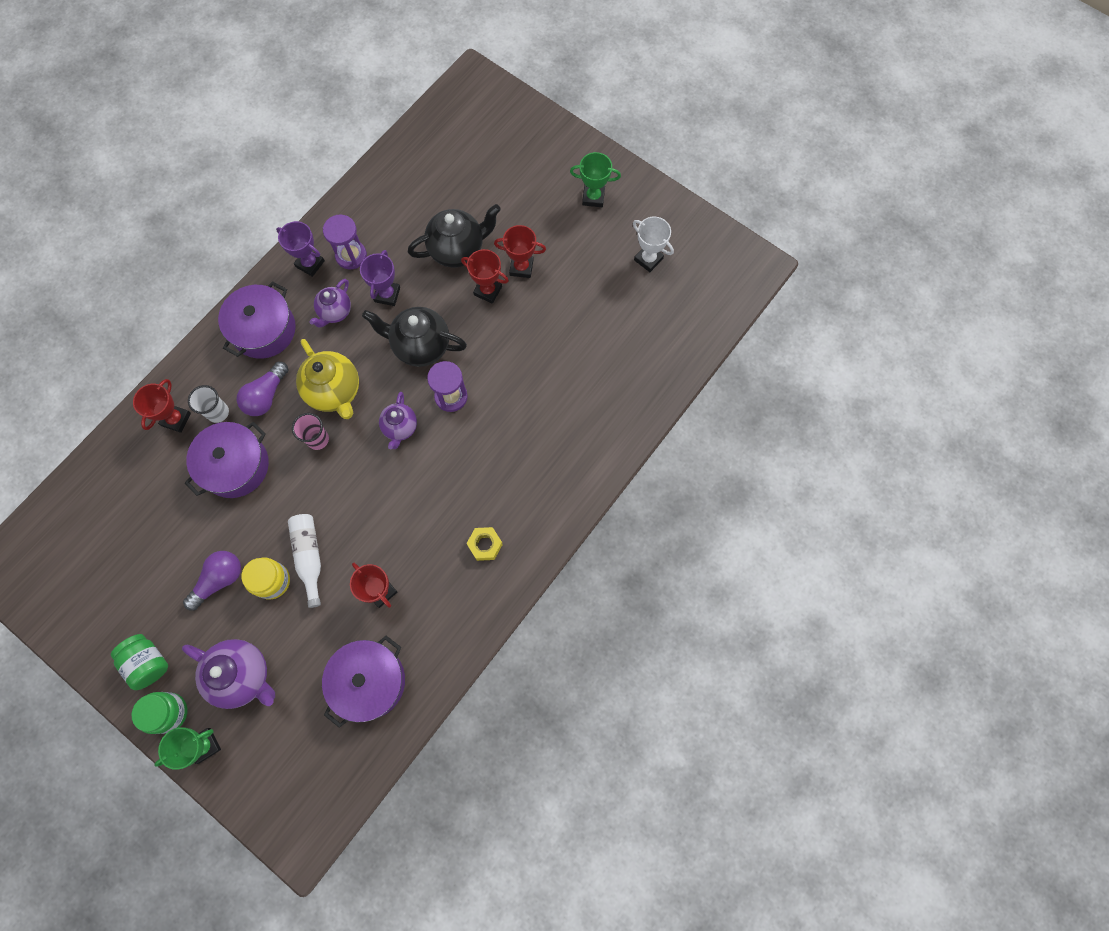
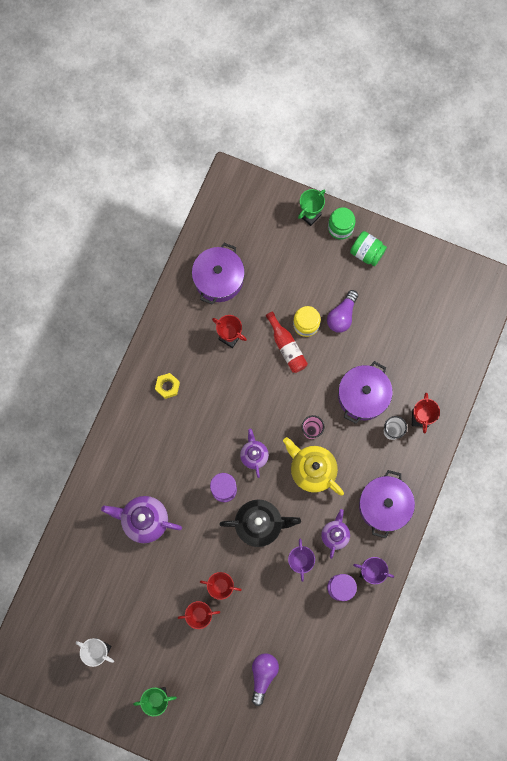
camera: 165 degrees right, 5 degrees up
purple teapot [182,639,275,709] -> purple teapot moved to [101,496,182,543]
purple light bulb [237,362,289,416] -> purple light bulb moved to [252,653,279,706]
white bottle [288,514,321,608] -> red bottle [266,312,308,373]
black teapot [408,204,501,268] -> none

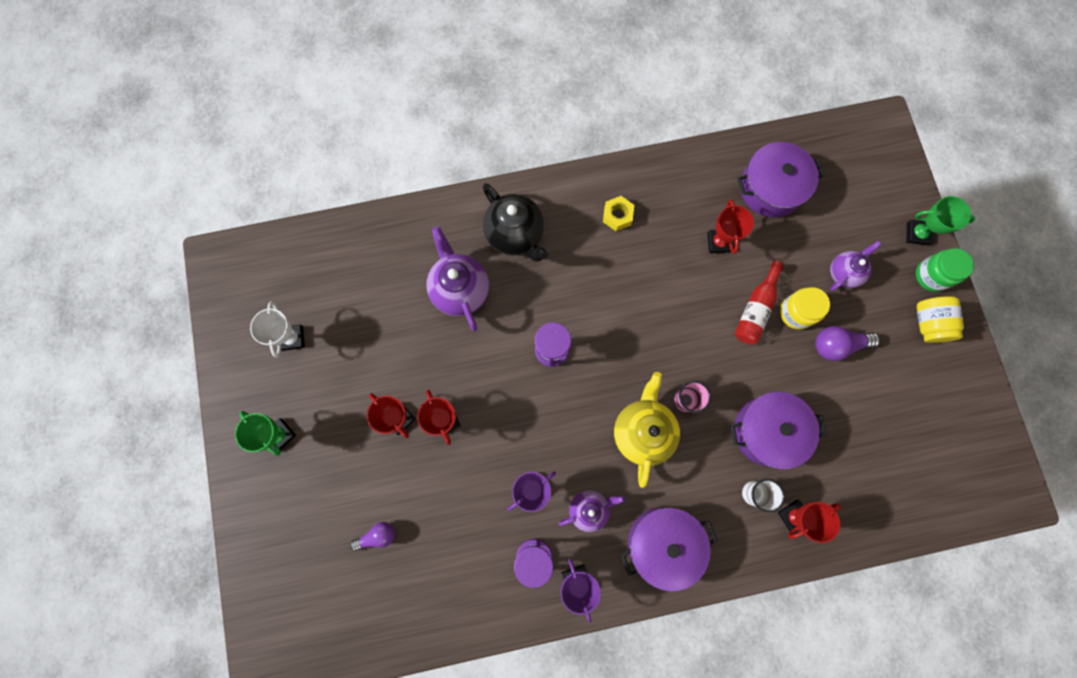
camera: 55 degrees right, 0 degrees up
black teapot [219,499,301,547] -> black teapot moved to [483,183,548,261]
purple teapot [240,429,269,478] -> purple teapot moved to [830,241,882,291]
purple light bulb [252,653,279,706] -> purple light bulb [350,522,395,551], size x0.66
green jar [350,231,387,266] -> yellow jar [917,296,964,343]

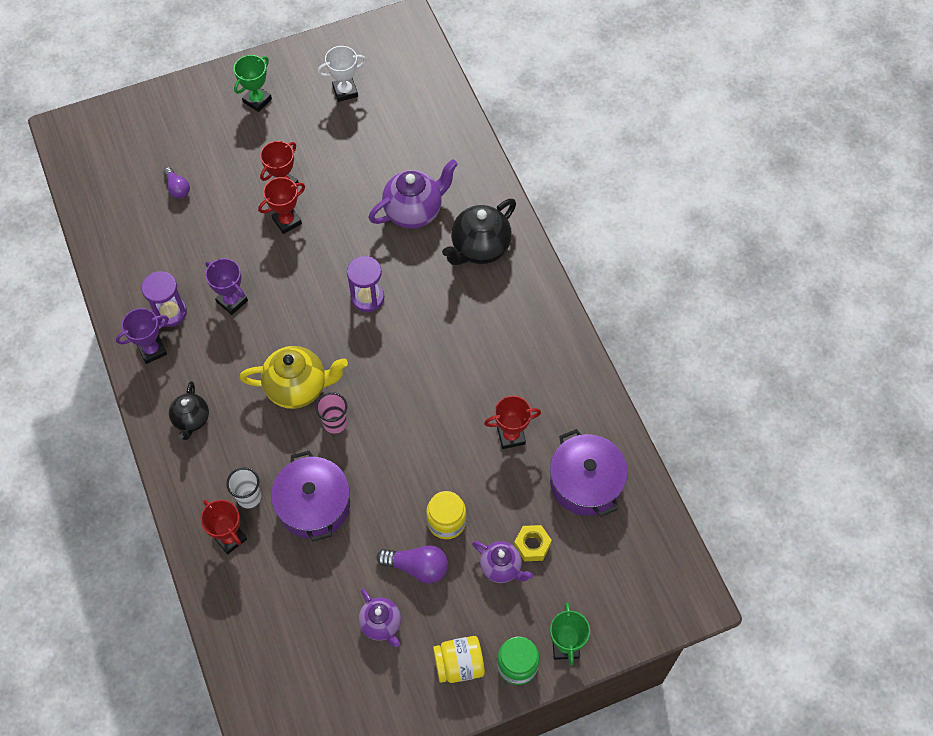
camera: 80 degrees right, 15 degrees down
purple teapot [559,490,625,532] -> purple teapot moved to [359,589,401,647]
yellow nut [603,196,634,231] -> yellow nut moved to [514,525,552,561]
purple pot [621,507,718,591] -> black teapot [169,381,209,440]
red bottle [735,261,784,344] -> none
purple light bulb [815,326,880,361] -> purple light bulb turned 120 degrees clockwise [376,545,448,583]

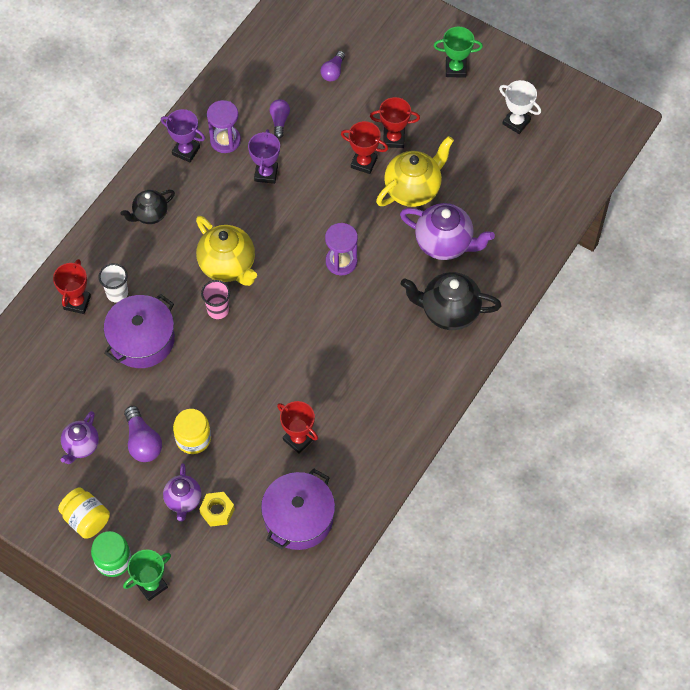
camera: 55 degrees right, 0 degrees up
none -> purple light bulb [269,99,290,139]
none -> yellow teapot [376,136,454,207]

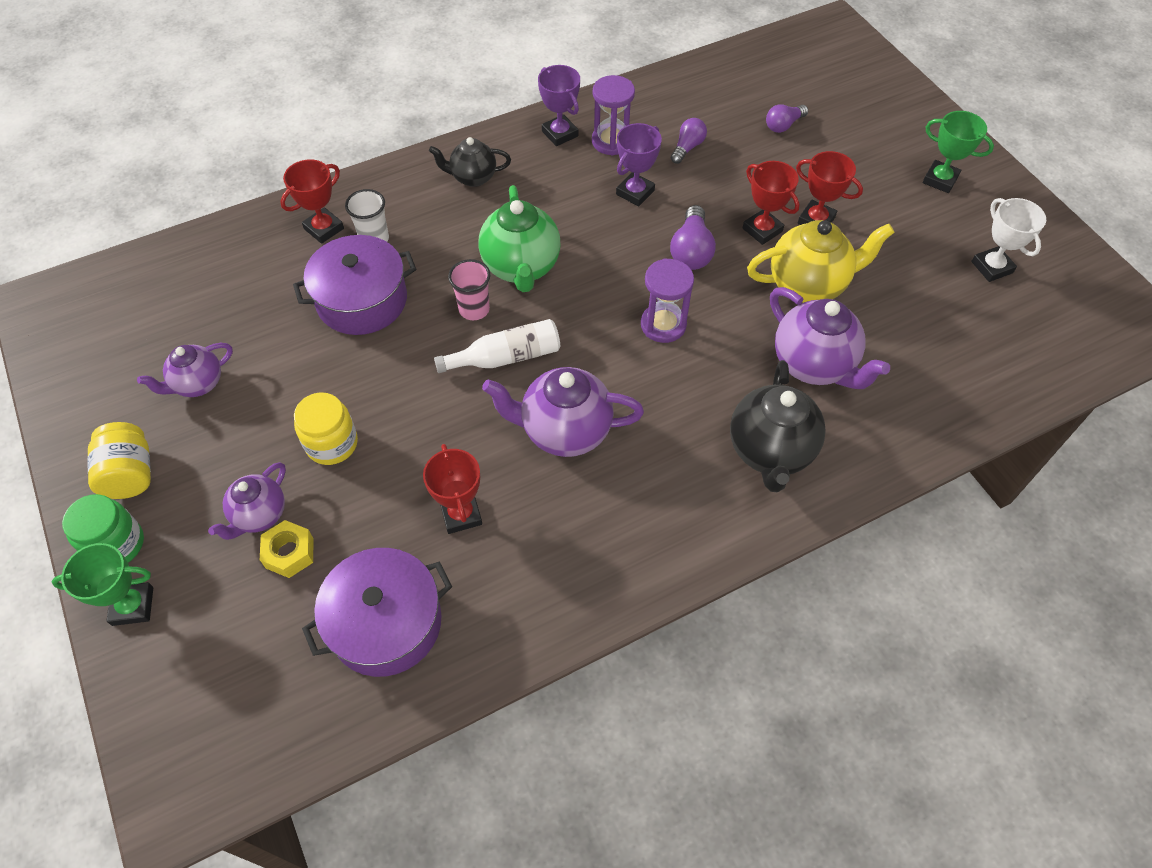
camera: 30 degrees right, 5 degrees down
purple light bulb [124,406,162,462] -> purple light bulb moved to [670,205,716,270]
yellow teapot [196,216,257,286] -> green teapot [478,185,560,292]
black teapot [401,272,501,330] -> black teapot turned 120 degrees counterclockwise [730,360,826,493]
none -> white bottle [434,319,560,373]
none -> purple teapot [482,367,644,457]

